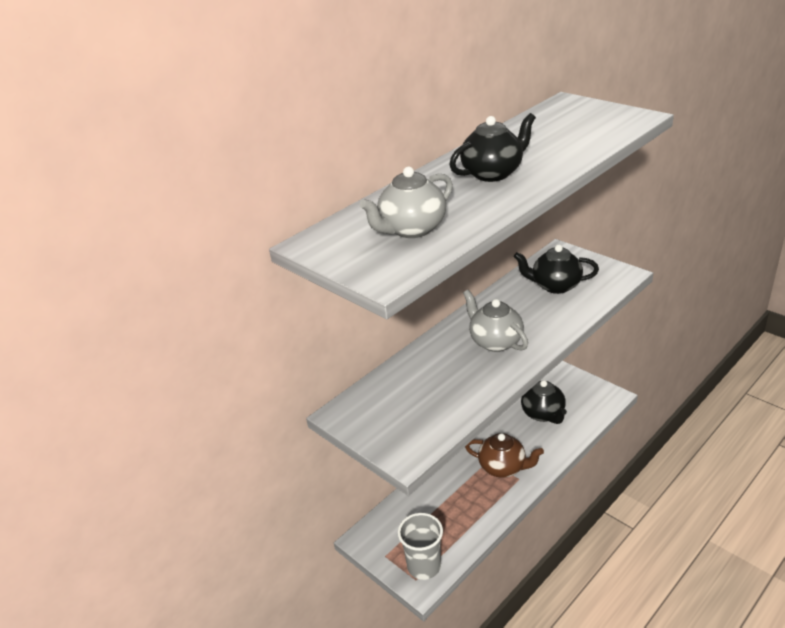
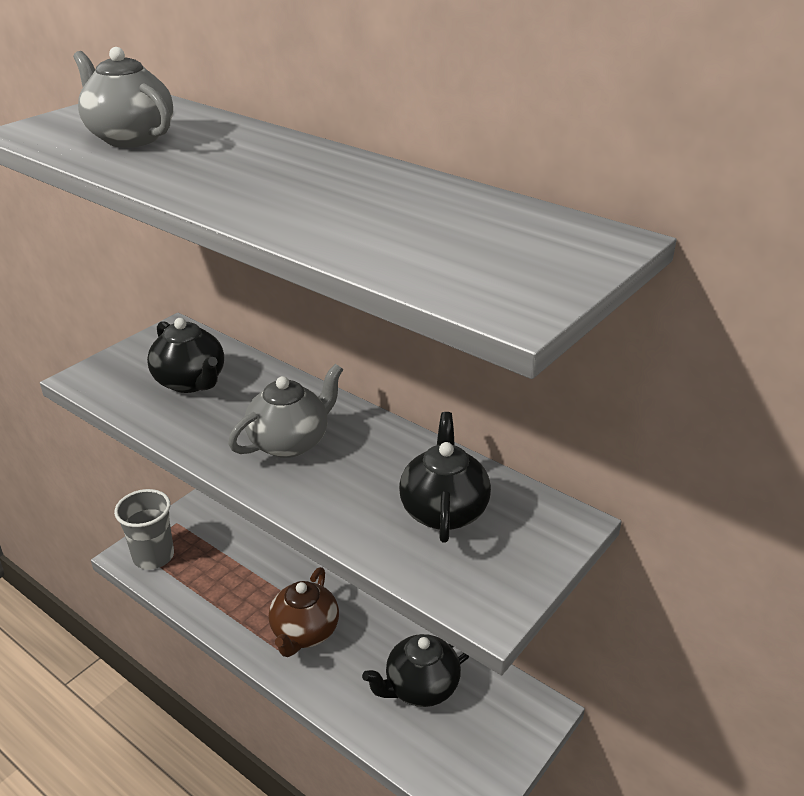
camera: 80 degrees right, 0 degrees up
black teapot [450,113,536,182] -> black teapot moved to [147,318,224,393]

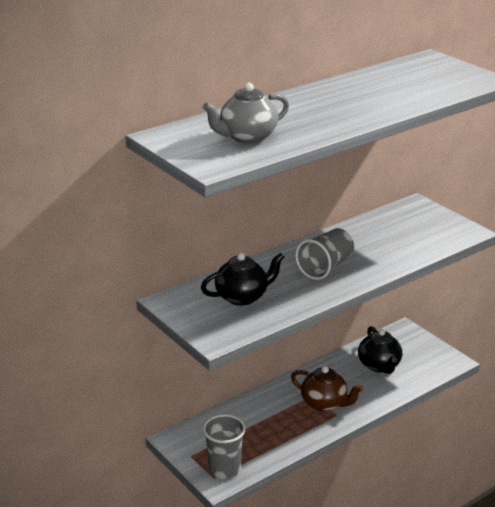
camera: 75 degrees left, 5 degrees down
grey teapot [228,364,343,458] -> grey cup [295,228,354,280]
black teapot [399,412,491,543] -> none

